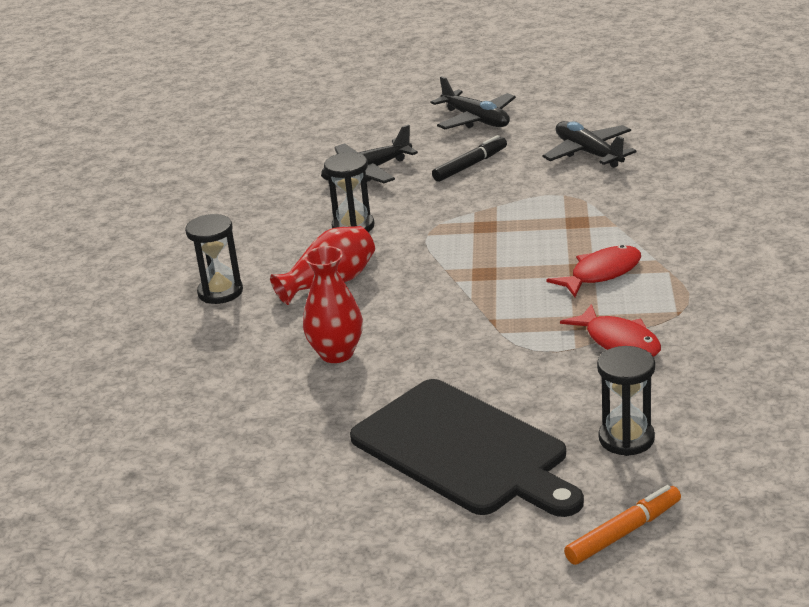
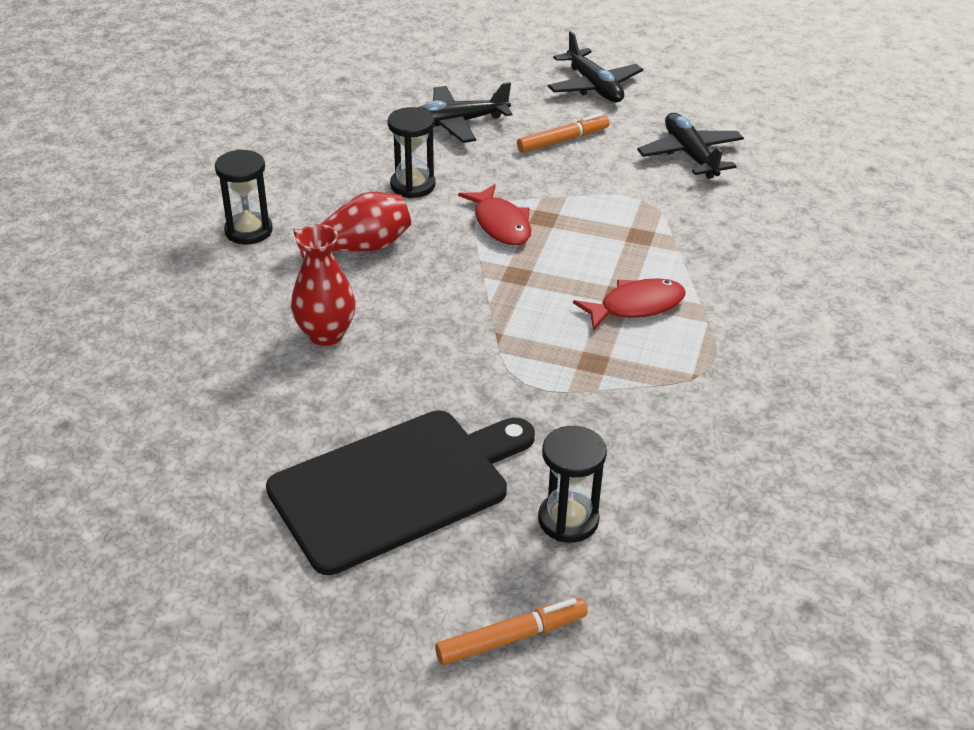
camera: 10 degrees right, 10 degrees up
black cutting board [350,379,584,517] -> black cutting board turned 90 degrees counterclockwise [266,410,535,575]
black marker [432,135,507,182] -> orange marker [517,113,609,153]
red fish [560,304,661,357] -> red fish moved to [458,184,531,245]

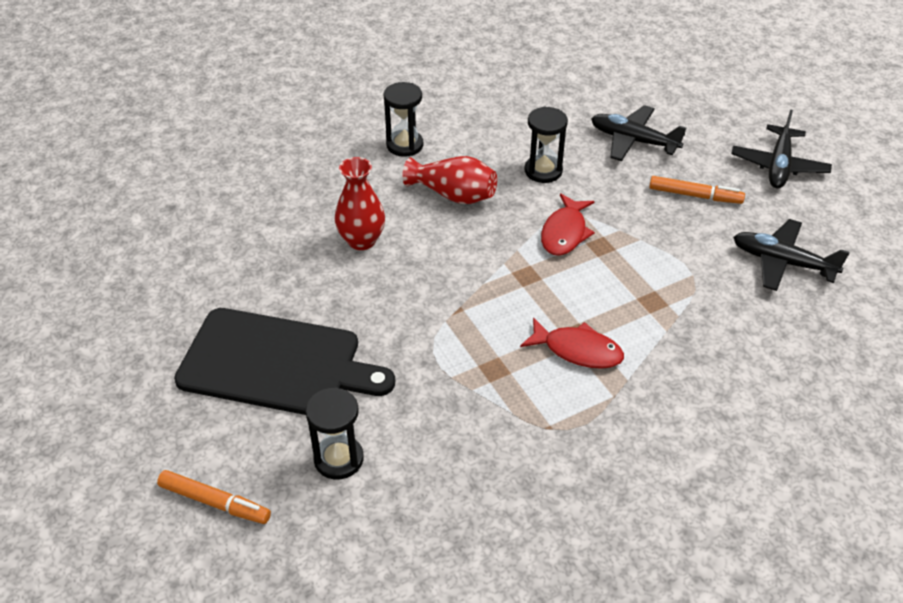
camera: 45 degrees right, 5 degrees up
black plane [637,113,744,179] -> black plane turned 90 degrees counterclockwise [733,219,850,291]

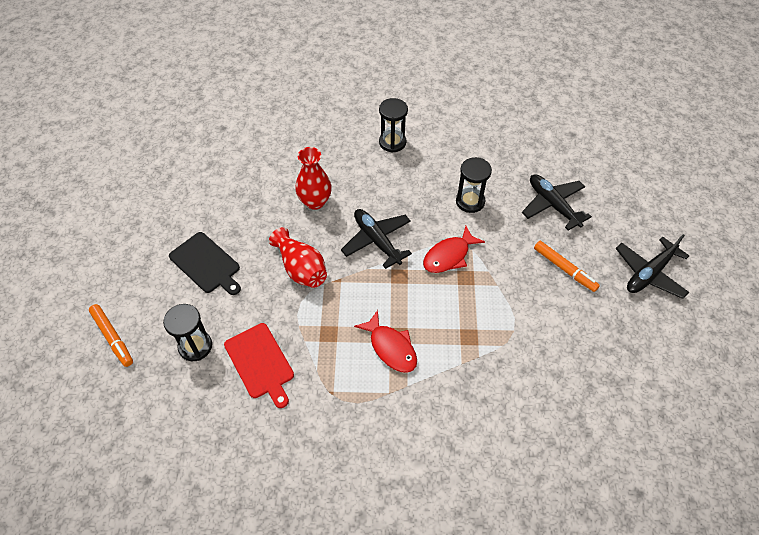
camera: 30 degrees right, 10 degrees up
black cutting board [174,308,395,415] -> black cutting board [169,232,241,295], size x0.59
red vase [402,156,497,204] -> red vase moved to [269,227,327,288]
black plane [733,219,850,291] -> black plane moved to [341,209,412,269]
none -> red cutting board [224,323,294,408]

